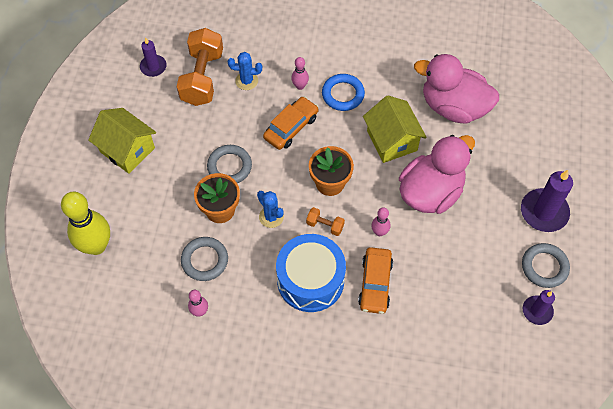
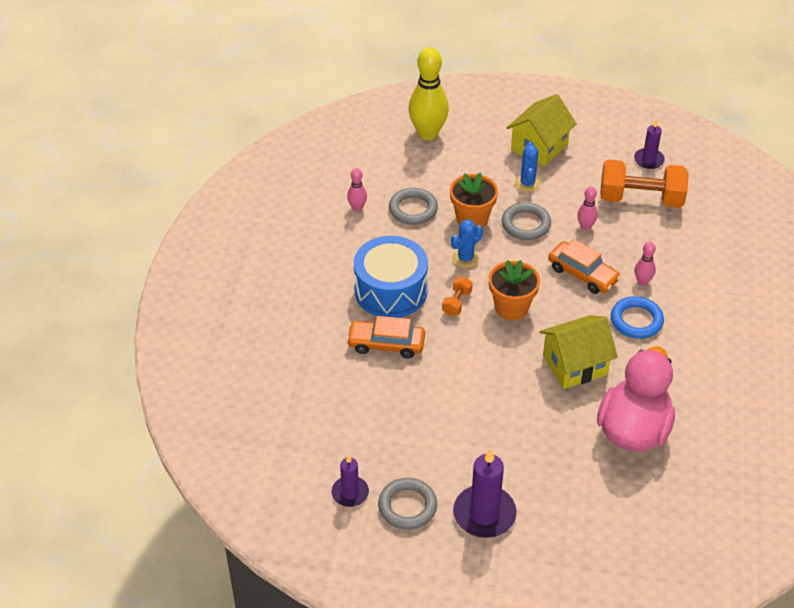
camera: 90 degrees right, 15 degrees down
blue cactus [228,52,262,90] -> blue cactus moved to [515,142,541,193]
pink bowling pin [371,207,390,236] -> pink bowling pin moved to [577,187,598,230]
pink duck [399,135,475,214] -> none

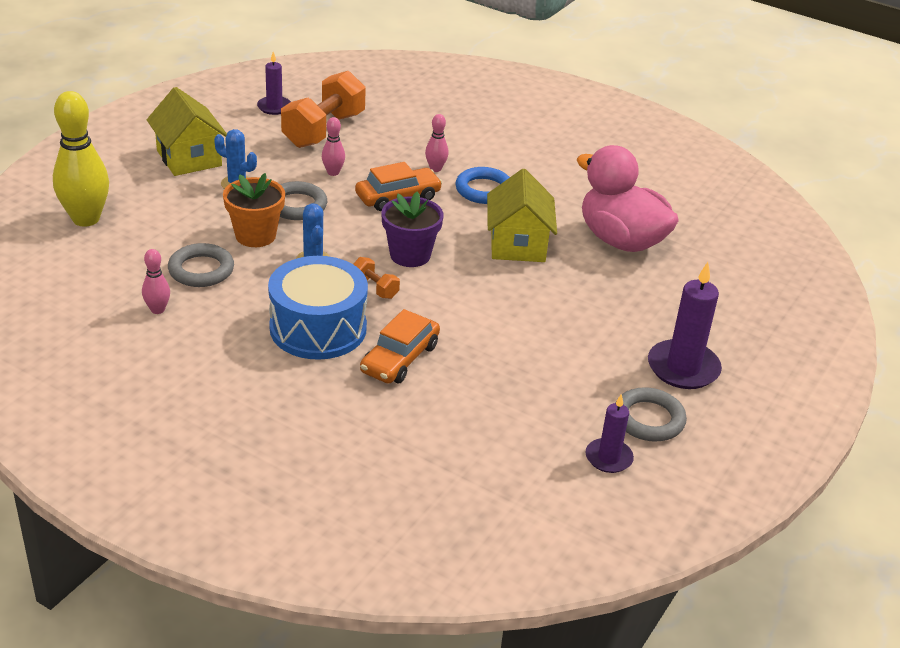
camera: 70 degrees left, 10 degrees down
orange flower pot [489,260,540,320] -> purple flower pot [381,192,444,267]

